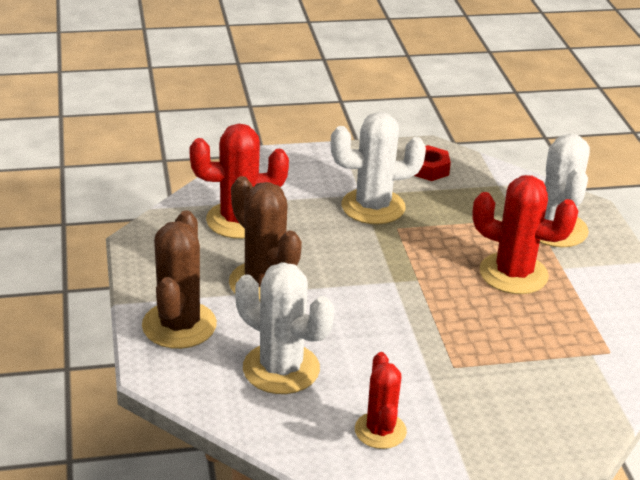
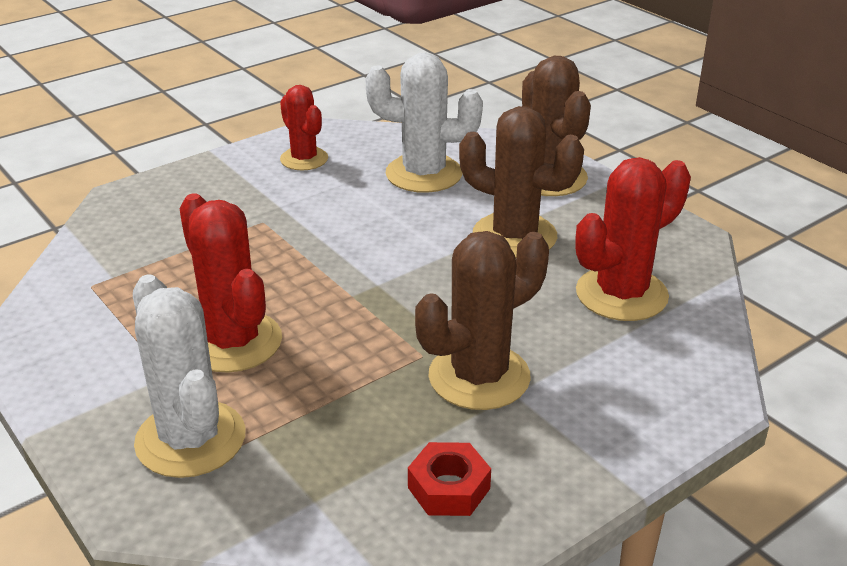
camera: 155 degrees right, 0 degrees up
white cactus [331,112,426,224] -> brown cactus [415,231,549,410]
red cactus [472,175,578,294] -> red cactus turned 60 degrees clockwise [179,194,282,373]

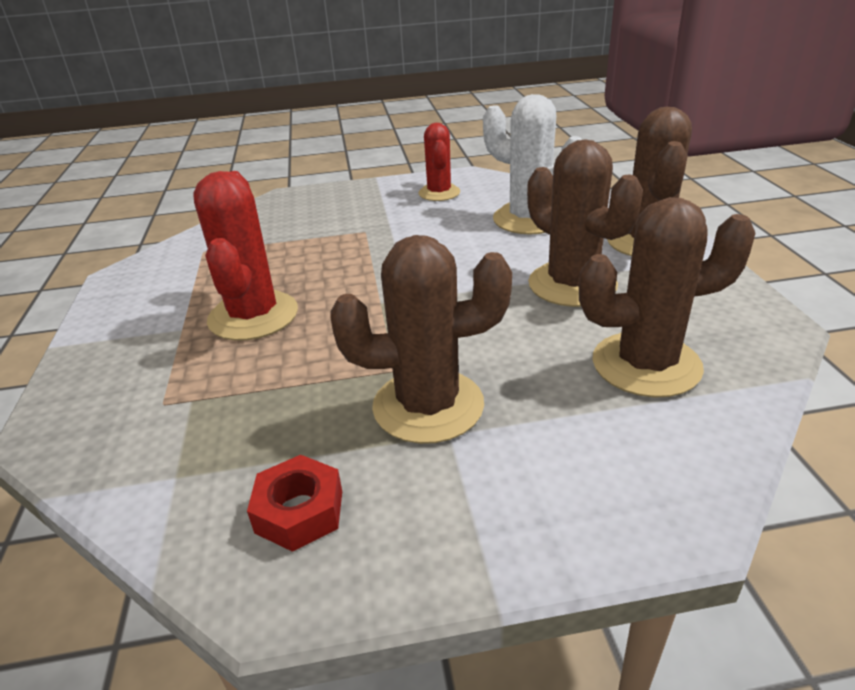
camera: 30 degrees right, 0 degrees up
white cactus [133,274,246,478] -> none
red cactus [575,157,691,321] -> brown cactus [579,197,756,398]

